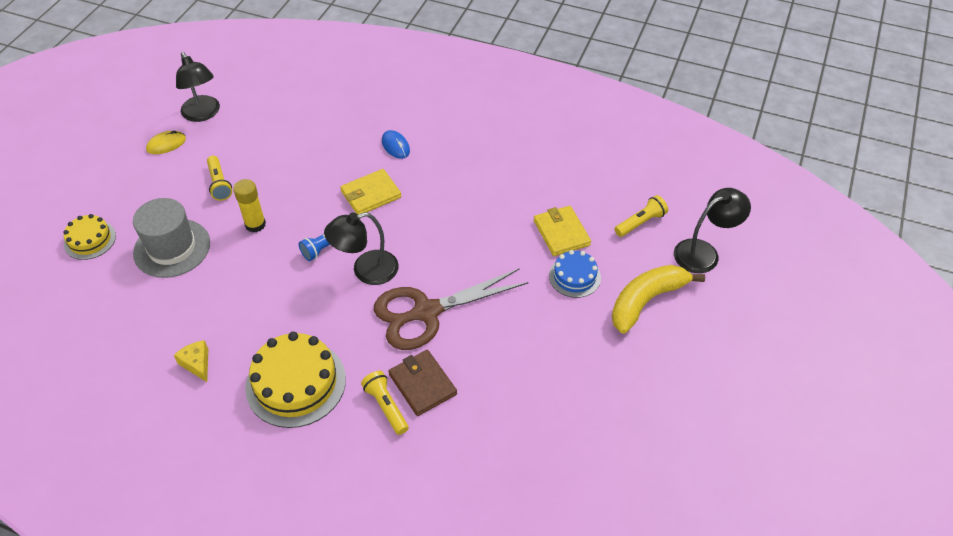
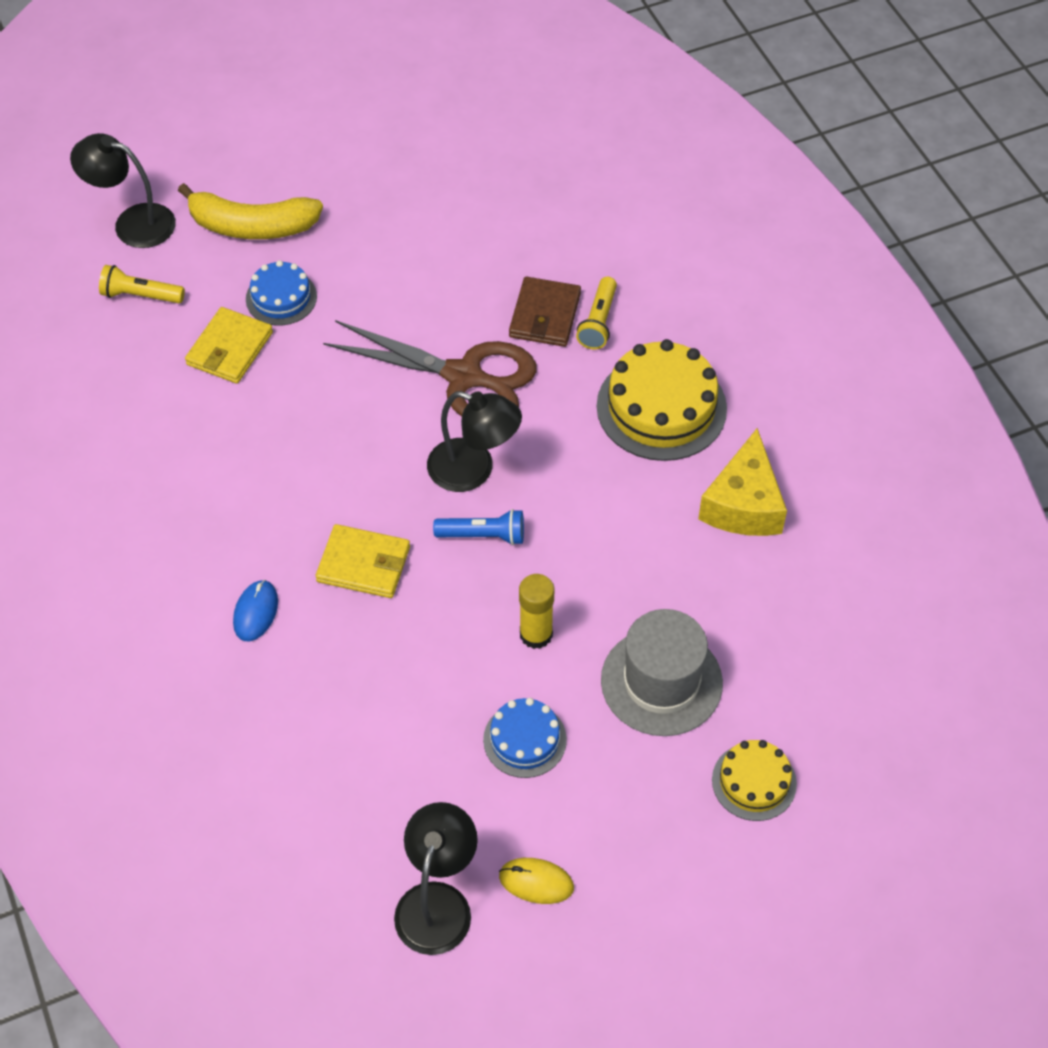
camera: 135 degrees left, 5 degrees up
yellow cheese [174,340,208,382] -> yellow cheese [698,428,787,536], size x1.87
yellow flashlight [207,156,232,201] -> blue cake [483,698,567,778]

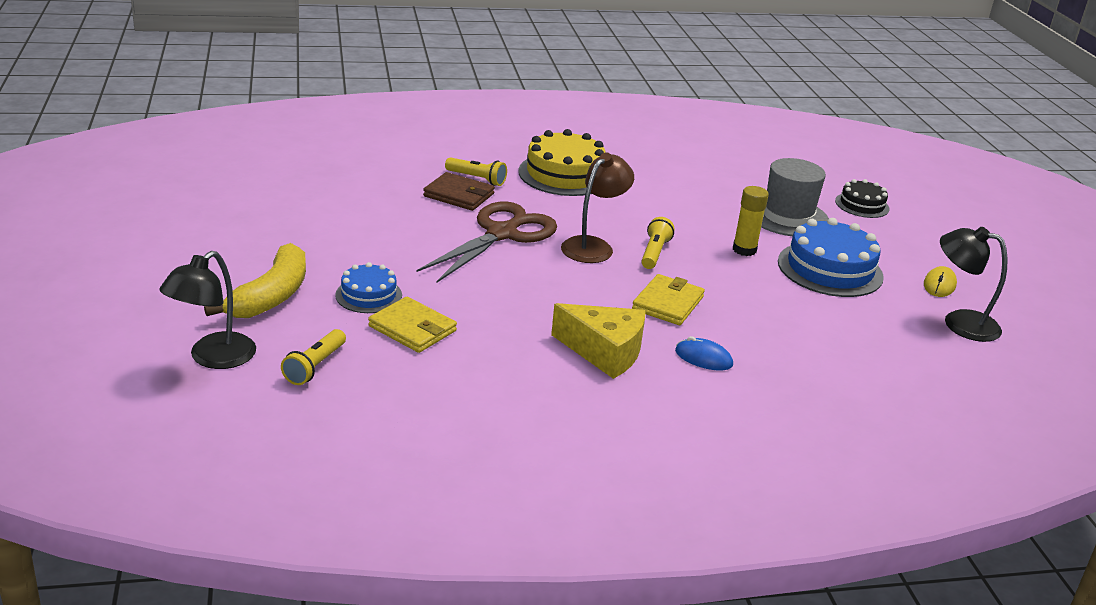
camera: 80 degrees left, 25 degrees down
black lamp [427,391,522,492] -> brown lamp [561,153,634,263]
blue flashlight [433,509,524,545] -> yellow flashlight [641,217,674,269]
blue cake [483,698,567,778] -> blue cake [778,218,884,297], size x1.75
yellow cheese [698,428,787,536] -> yellow cheese moved to [551,303,645,379]
yellow cake [712,740,797,821] -> black cake [835,179,890,218]

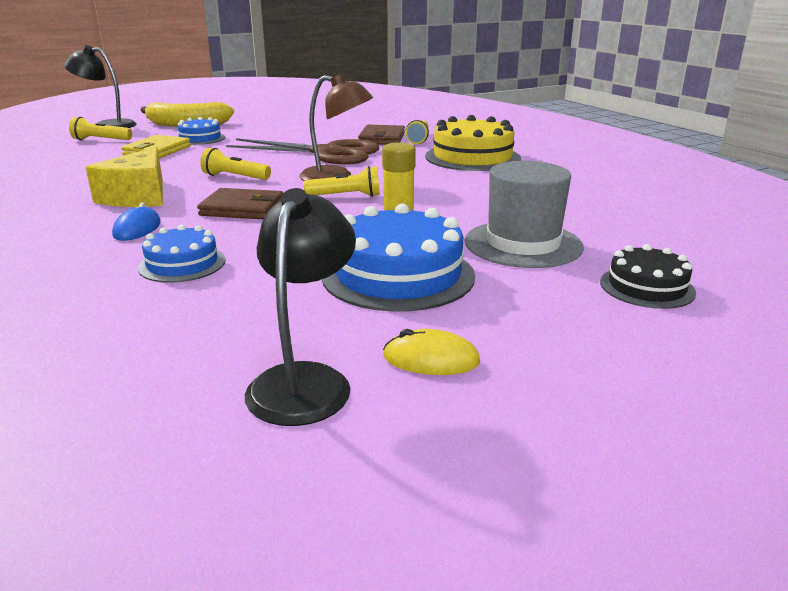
camera: 75 degrees right, 5 degrees down
yellow wallet [632,274,705,325] -> brown wallet [197,188,283,219]
none -> blue cake [138,225,226,283]
none -> yellow flashlight [200,148,271,180]

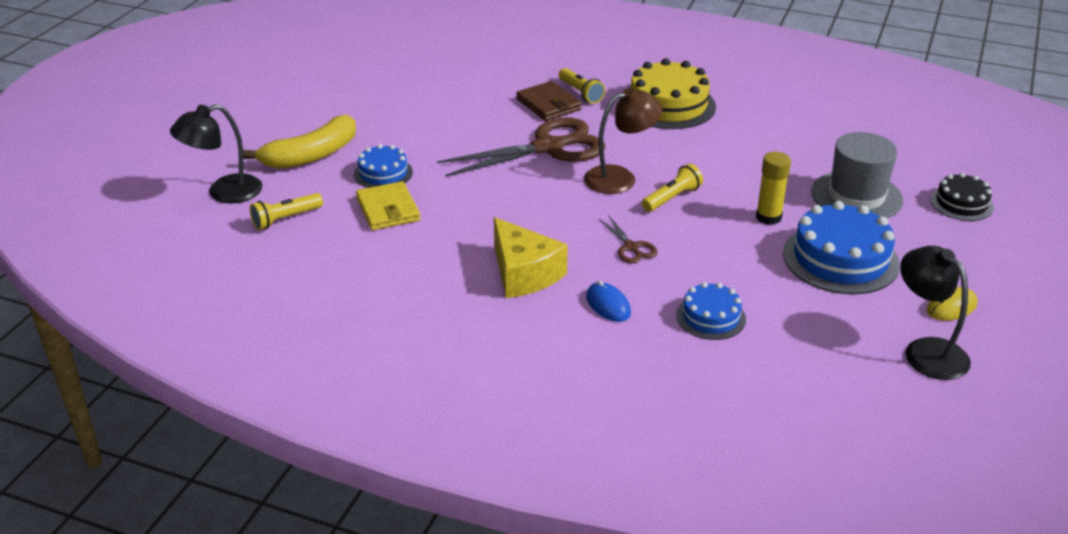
camera: 40 degrees left, 10 degrees up
brown wallet [197,188,283,219] -> brown scissors [599,215,658,263]
yellow flashlight [200,148,271,180] -> none

